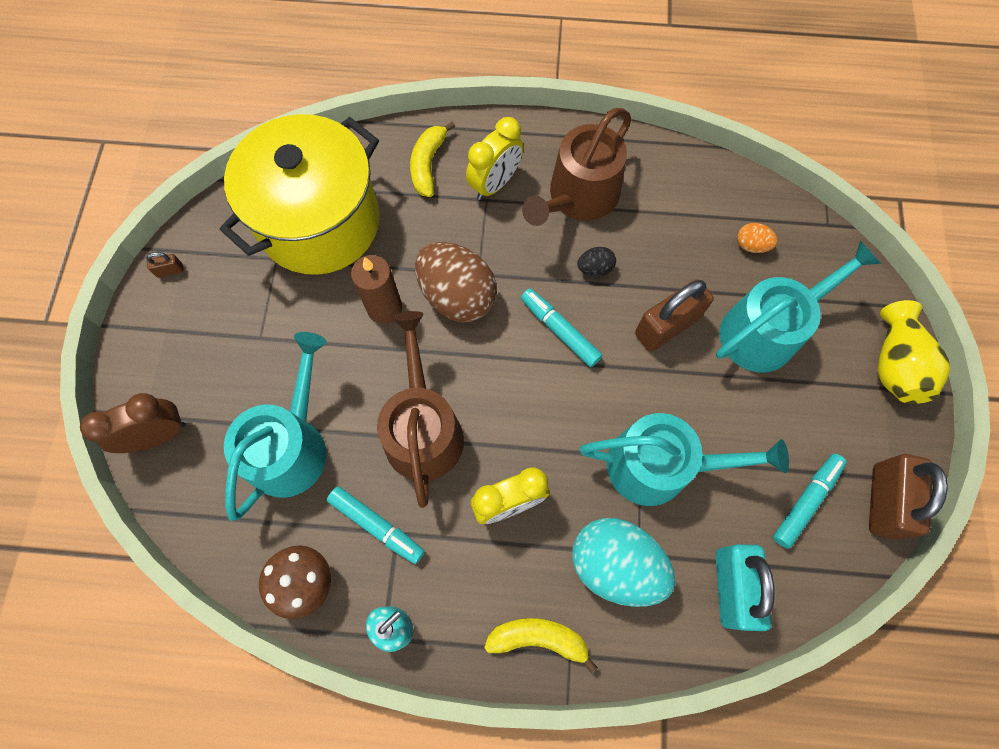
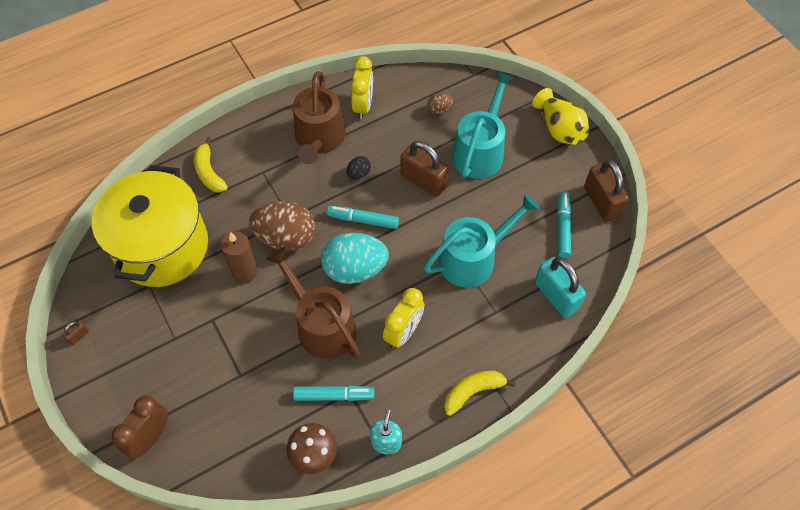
camera: 35 degrees left, 10 degrees down
turquoise watering can [224,332,327,521] -> none
yellow clock [466,117,523,200] -> yellow clock moved to [350,56,373,119]
turquoise egg [572,518,675,607] -> turquoise egg moved to [321,233,389,284]
brown padlock [635,279,714,351] -> brown padlock turned 75 degrees counterclockwise [401,141,449,197]
orange egg [737,223,778,253] -> brown egg [427,93,453,114]

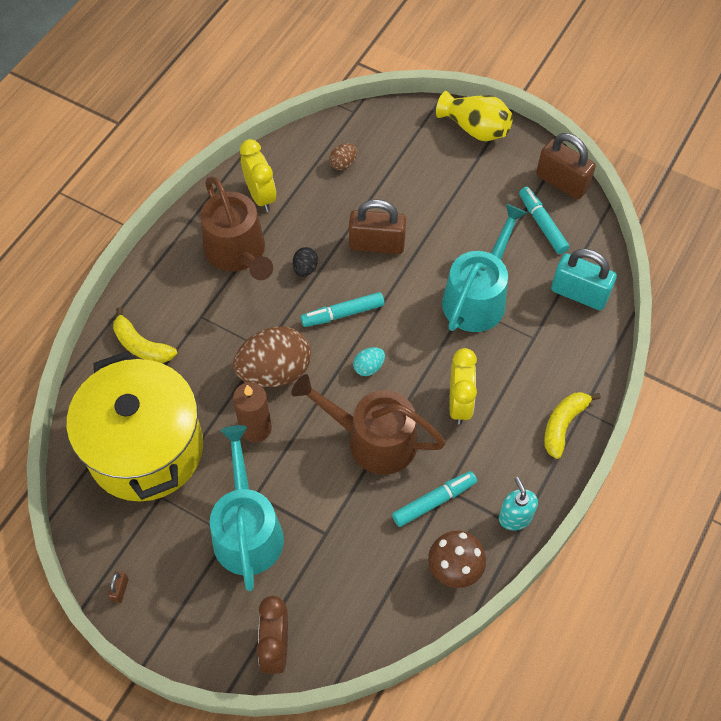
camera: 30 degrees left, 0 degrees up
turquoise egg [321,233,389,284] -> turquoise egg [353,347,385,376], size x0.44
turquoise watering can [452,72,514,179] -> turquoise watering can moved to [210,425,284,591]

